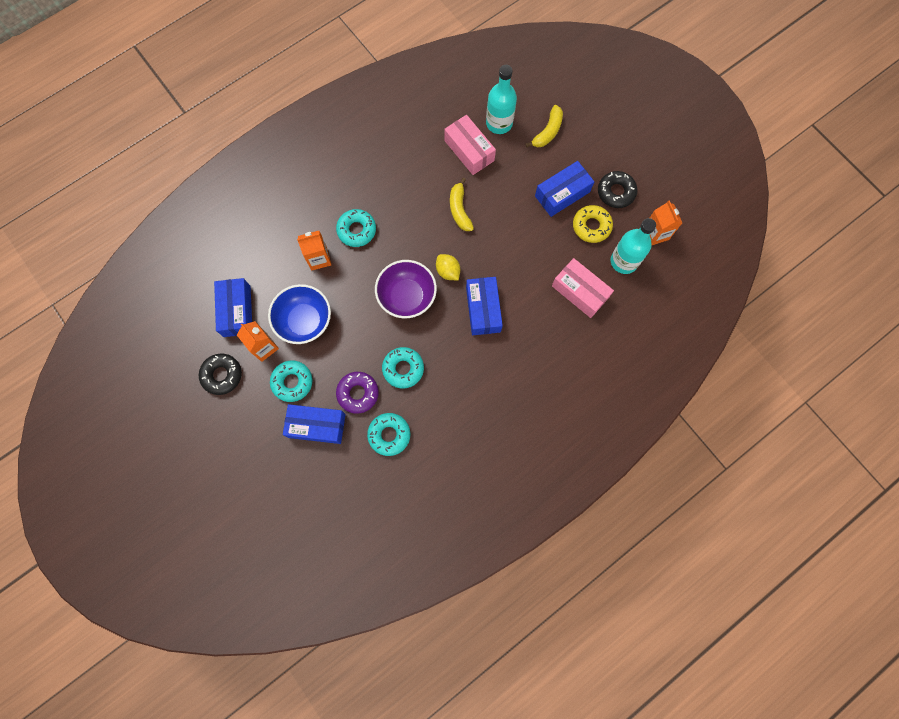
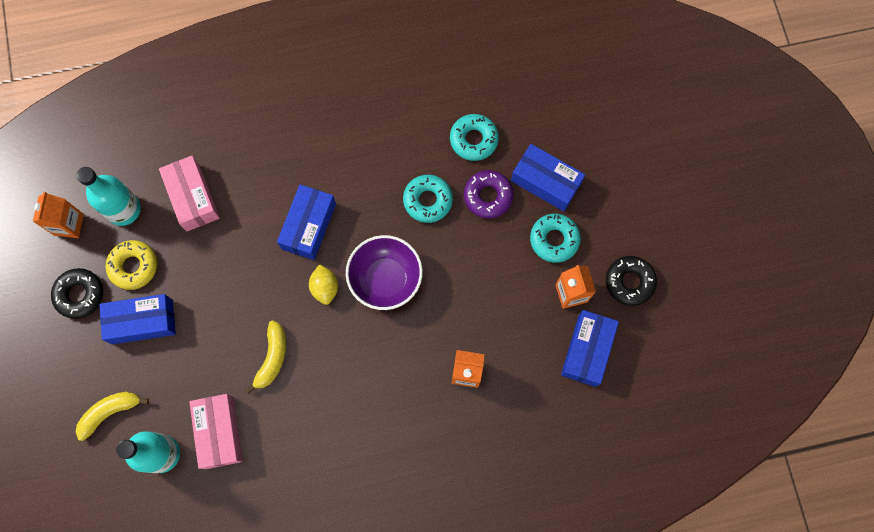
camera: 155 degrees left, 0 degrees up
blue bowl [268,284,331,344] -> none
turquoise donut [336,209,376,247] -> none

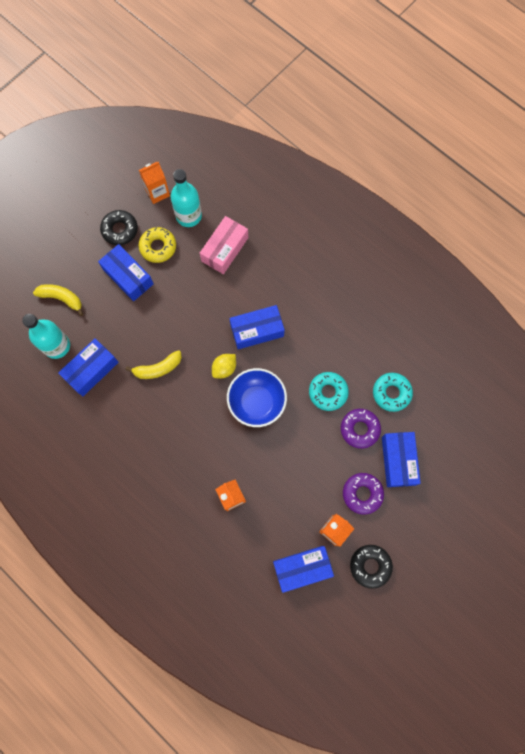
camera: 55 degrees right, 0 degrees up
pink box [189,394,243,469] -> blue box [58,338,119,396]
purple bowl [346,235,423,310] -> blue bowl [227,368,287,427]
turquoise donut [530,214,581,263] -> purple donut [343,473,384,515]

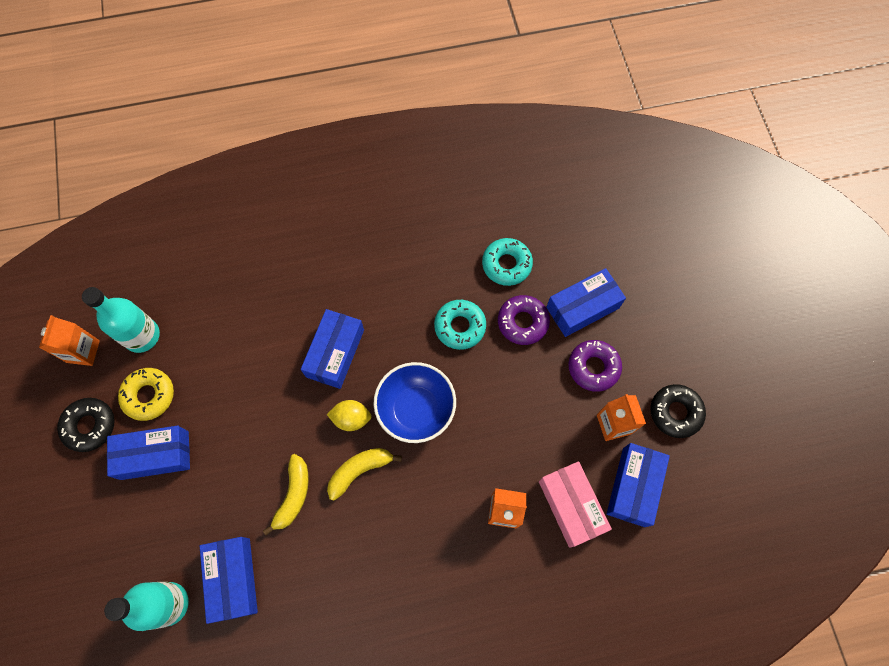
camera: 55 degrees left, 5 degrees down
yellow banana [33,284,83,316] -> yellow banana moved to [327,448,402,501]
pink box [200,216,248,274] -> pink box moved to [539,461,612,548]
yellow lemon [212,354,236,378] -> yellow lemon turned 75 degrees counterclockwise [327,400,372,431]
blue box [382,432,421,487] -> blue box turned 60 degrees counterclockwise [546,268,626,337]

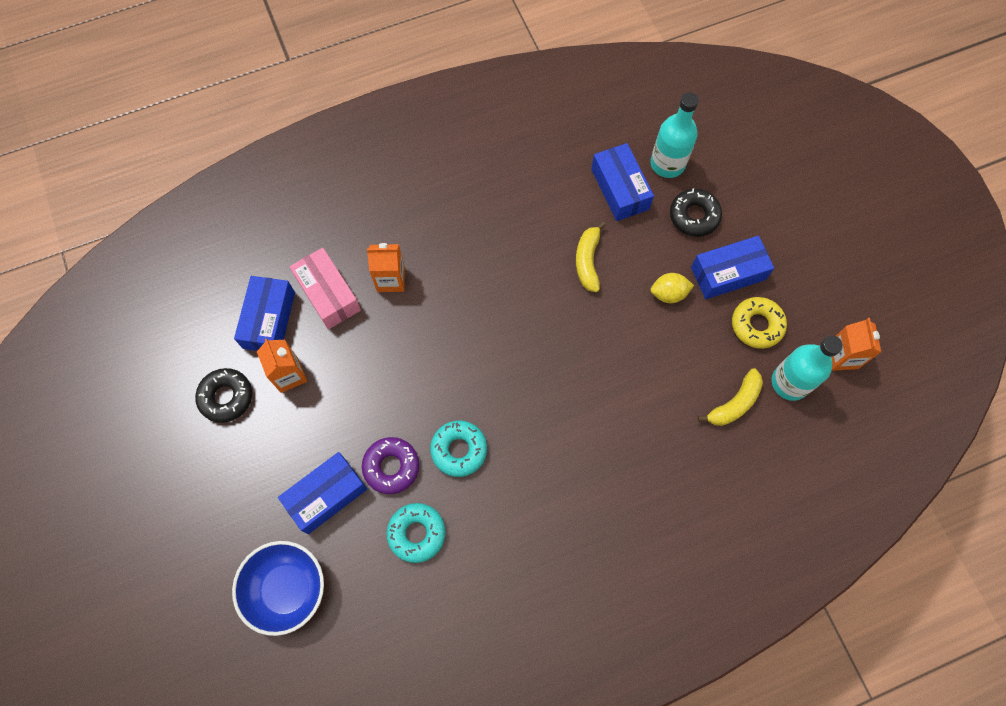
camera: 170 degrees right, 0 degrees up
black donut [57,398,115,452] -> black donut moved to [670,189,722,237]
blue box [301,309,364,389] -> none
yellow lemon [327,400,372,431] -> yellow lemon moved to [650,273,694,303]
yellow banana [327,448,402,501] -> yellow banana moved to [698,369,763,426]
blue bowl [373,362,456,443] -> blue bowl moved to [232,541,324,636]
purple donut [568,340,622,392] -> none

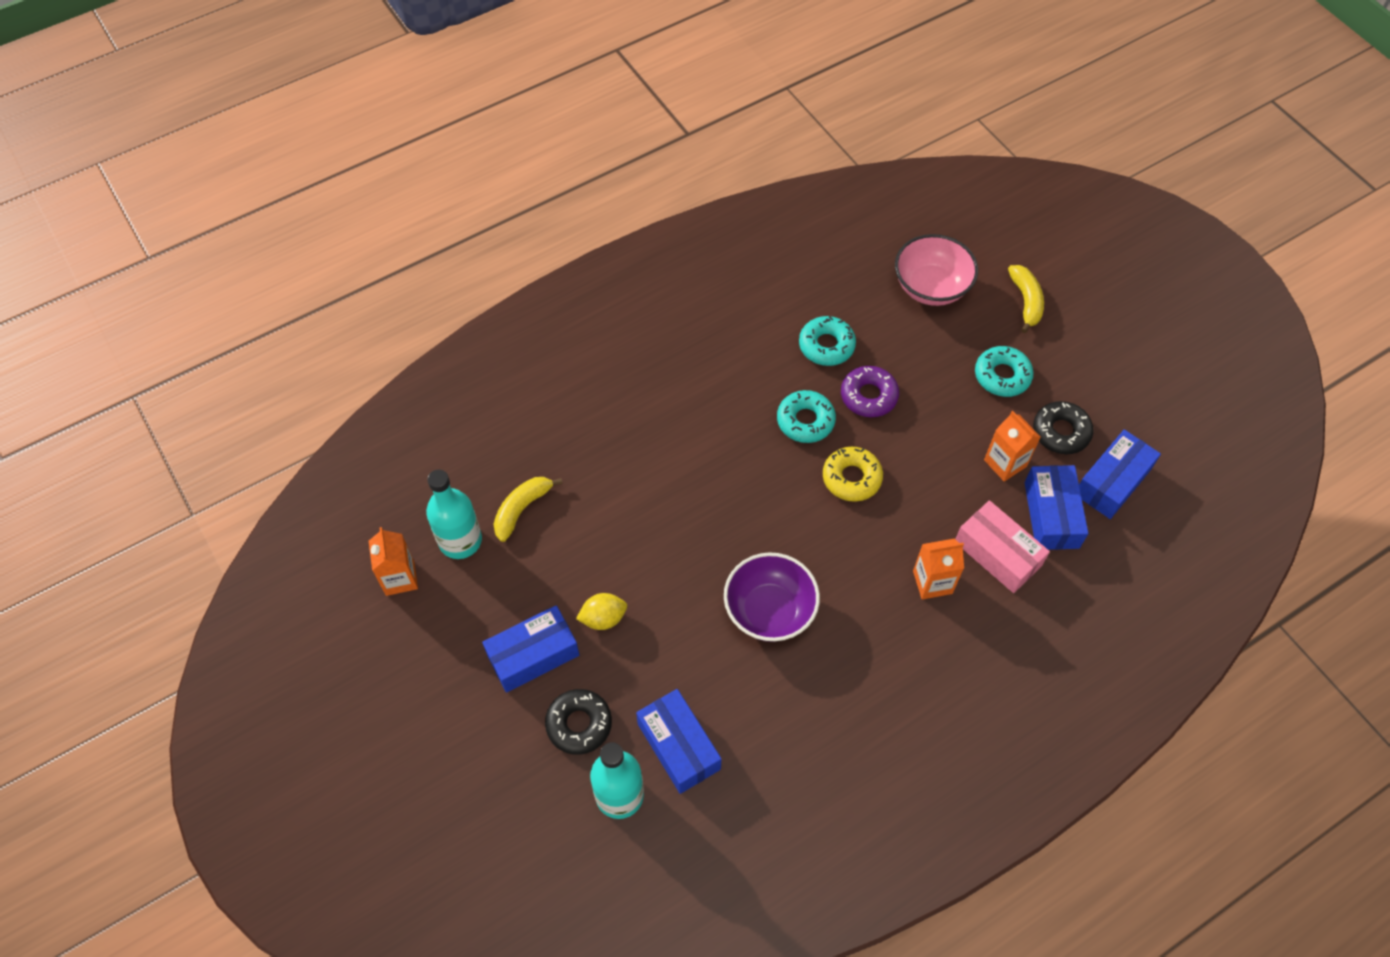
camera: 170 degrees right, 10 degrees down
blue bowl [232,541,324,636] -> pink bowl [895,234,978,306]
blue box [278,452,367,534] -> blue box moved to [1079,429,1161,519]
yellow banana [576,221,606,292] -> yellow banana moved to [1008,265,1044,333]
yellow donut [732,297,787,349] -> yellow donut moved to [823,447,883,502]
none -> purple bowl [724,552,820,642]
none -> turquoise donut [975,346,1034,397]

